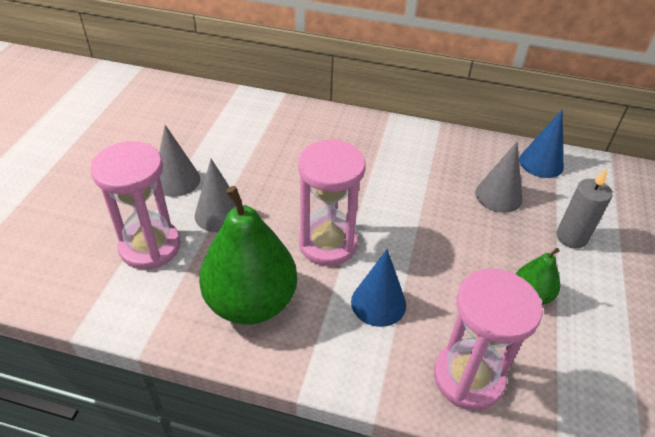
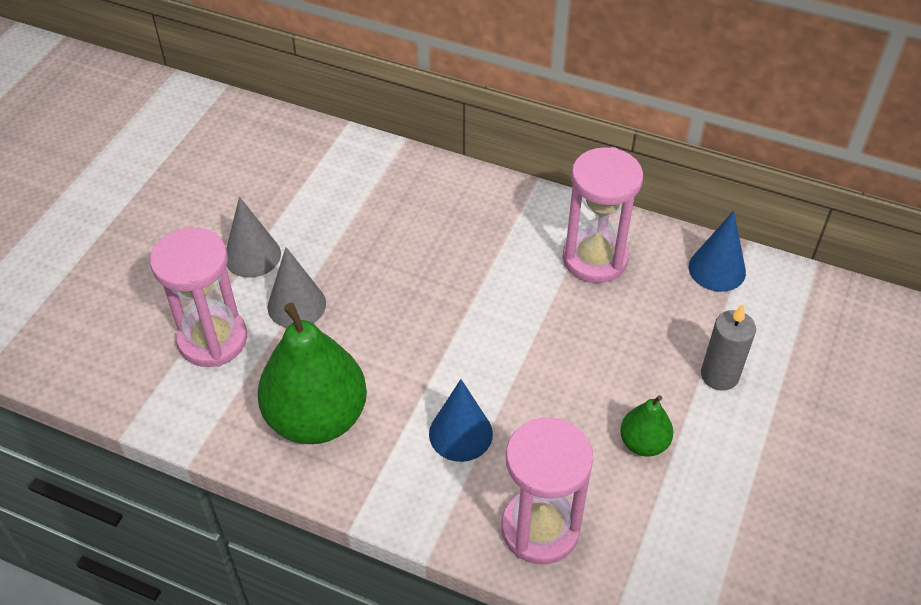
camera: 10 degrees right, 5 degrees up
pink hourglass [298,139,366,266] -> pink hourglass moved to [563,147,643,283]
grey cone [475,142,522,213] -> none

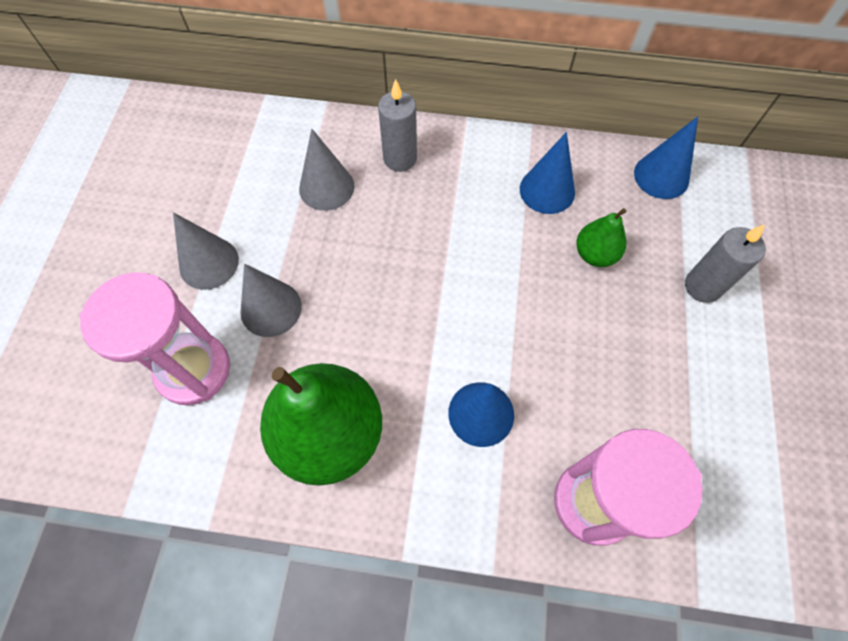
camera: 15 degrees left, 15 degrees up
pink hourglass [563,147,643,283] -> blue cone [520,132,575,214]
green pear [620,395,673,457] -> green pear moved to [576,208,627,267]
none -> grey cone [299,129,354,211]
none -> grey candle [378,79,417,172]

